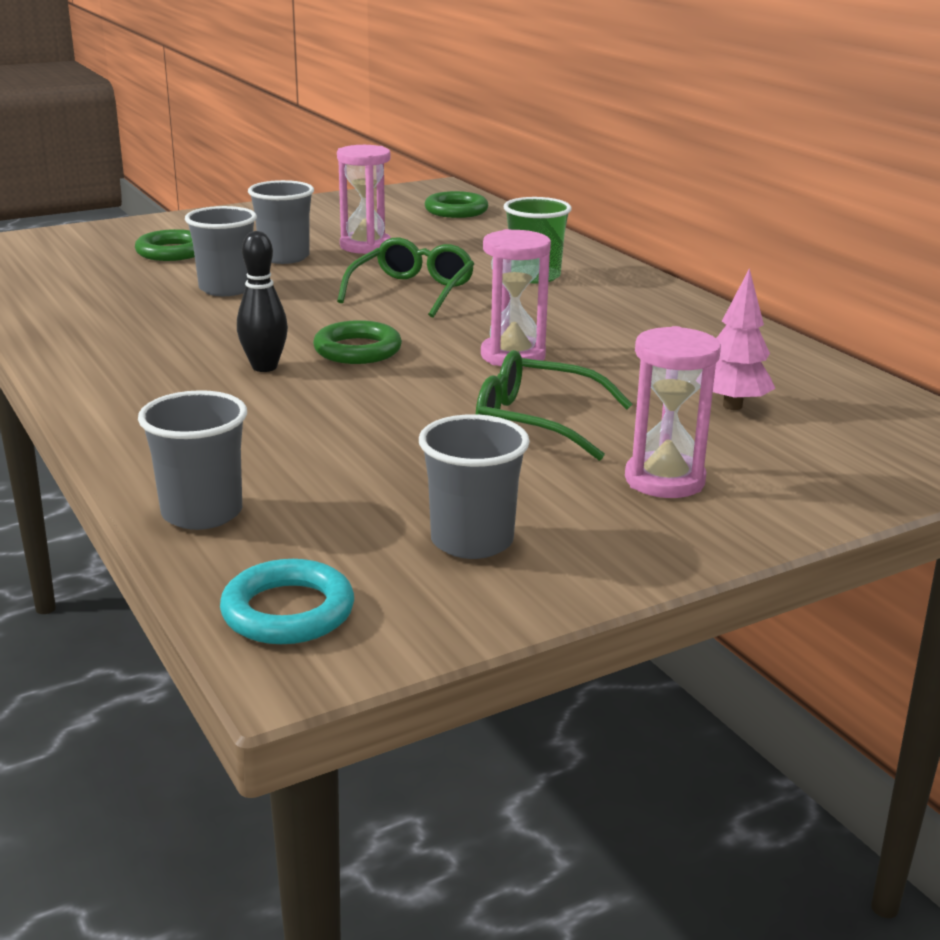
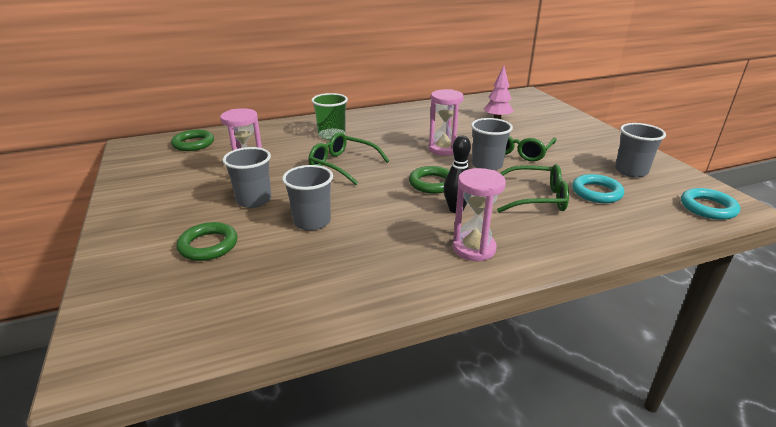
camera: 80 degrees left, 5 degrees up
grey cup [138,390,247,530] -> grey cup moved to [471,118,513,170]
pink hourglass [625,326,721,498] -> pink hourglass moved to [453,168,506,261]
none -> green glasses [497,164,569,213]
none -> turquoise ring [572,174,624,203]

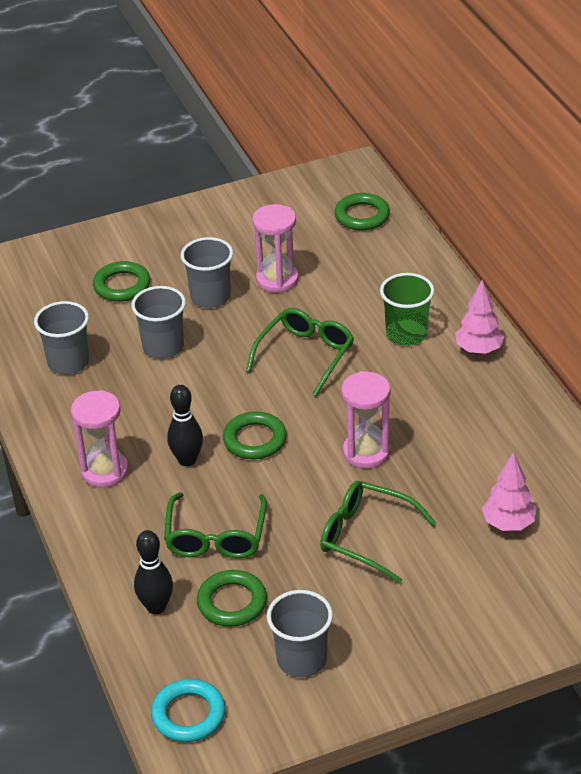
camera: 90 degrees right, 10 degrees up
grey cup [471,118,513,170] -> grey cup moved to [34,301,89,374]
turquoise ring [572,174,624,203] -> green ring [197,570,267,627]
none -> black bowling pin [134,530,173,614]
none -> pink tree [455,280,504,354]

